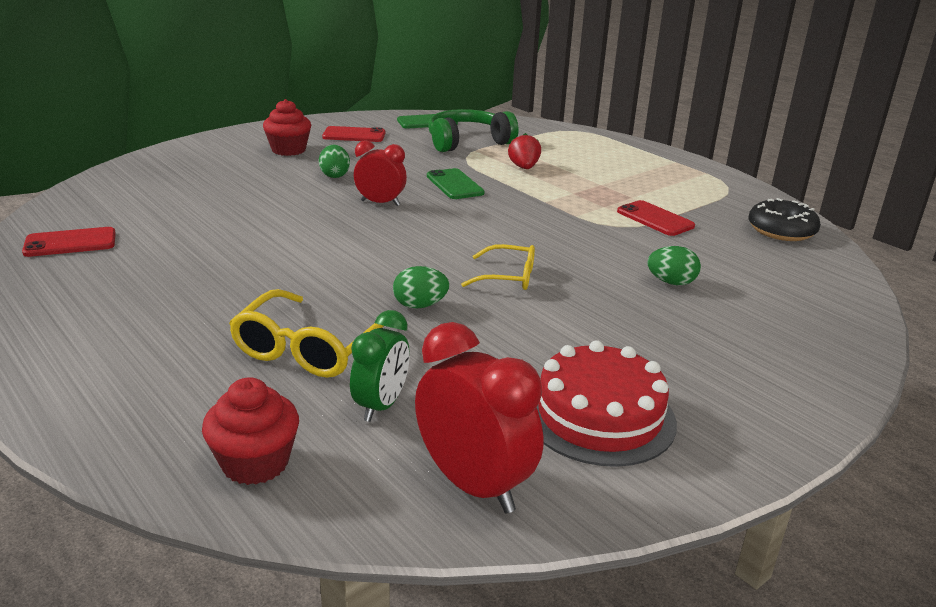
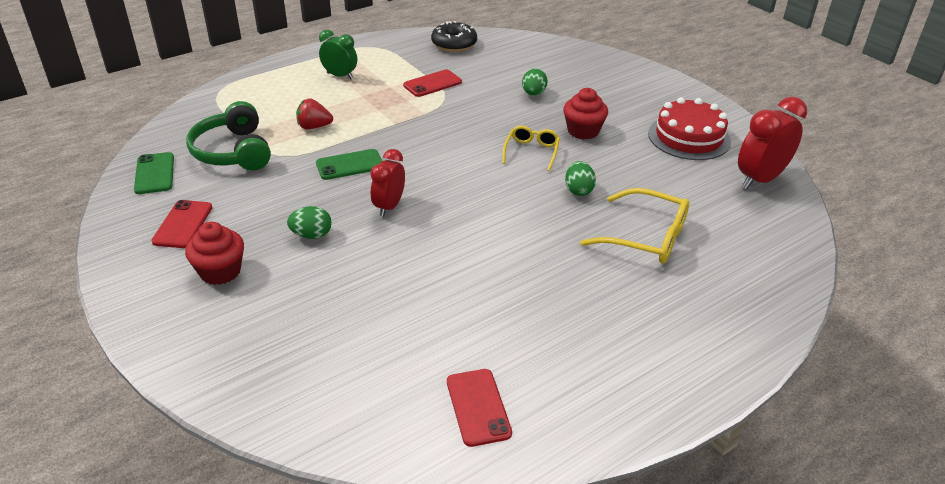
camera: 85 degrees left, 10 degrees up
red cupcake [202,377,299,485] -> red cupcake moved to [563,88,608,140]
green clock [350,310,410,422] -> green clock moved to [319,30,357,79]

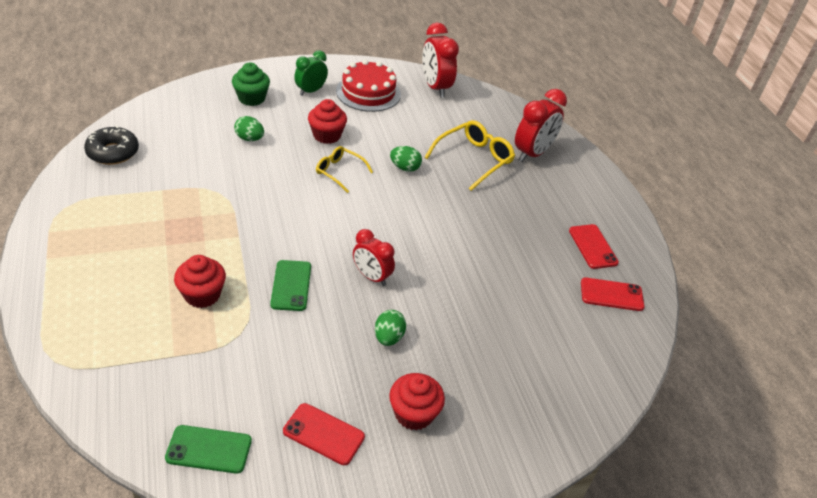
camera: 75 degrees left, 5 degrees up
green headphones [186,101,271,170] -> none
red strawberry [296,98,333,129] -> red cupcake [174,255,226,308]
green clock [319,30,357,79] -> green clock moved to [294,50,328,96]
red phone [403,69,462,97] -> red phone moved to [569,224,619,269]
none -> green cupcake [232,63,270,106]
none -> red clock [515,89,567,162]

